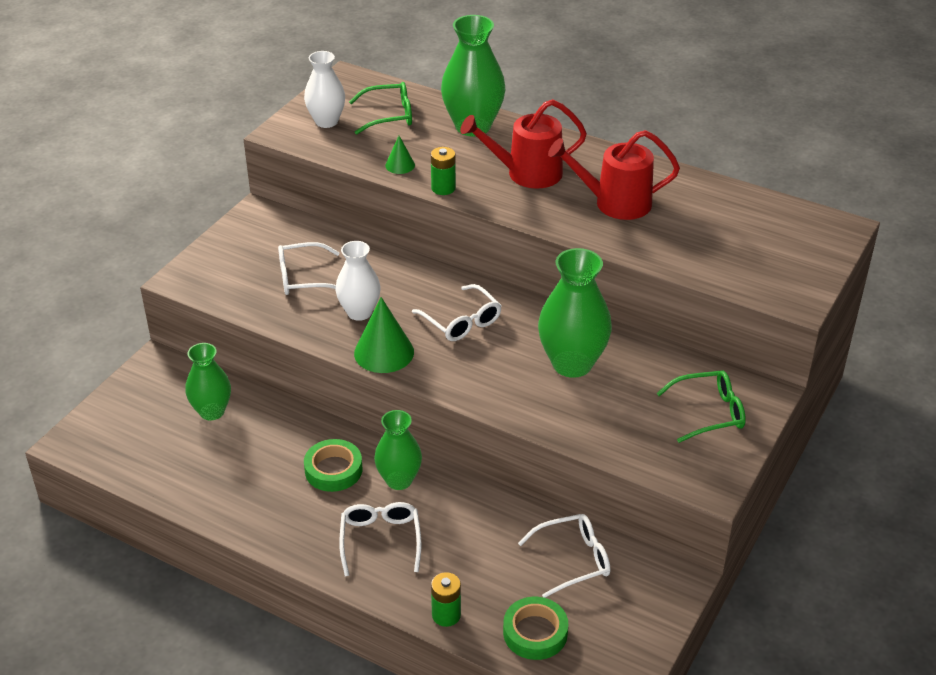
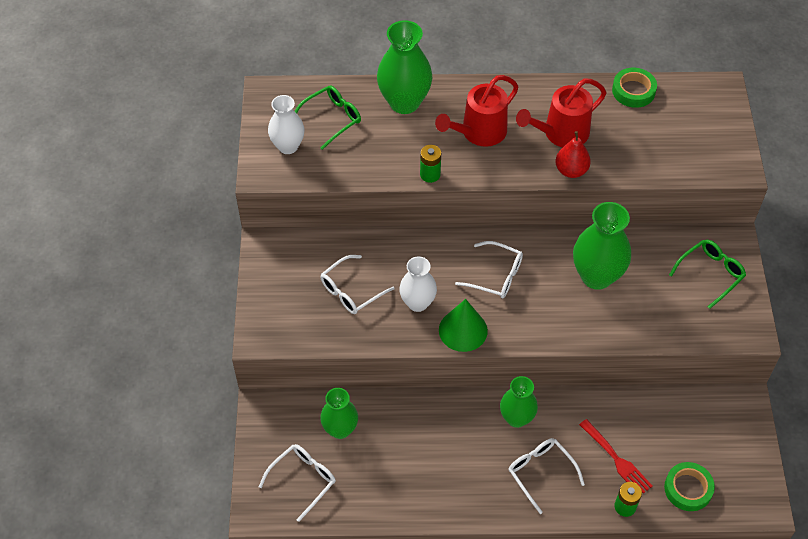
camera: 30 degrees left, 15 degrees up
green tape [304,439,363,492] -> green tape moved to [612,68,657,108]
green cone [385,136,415,174] -> none
white glasses [518,514,610,598] -> white glasses moved to [259,444,336,522]
none -> red pear [555,131,591,178]
none -> red fork [579,419,653,493]

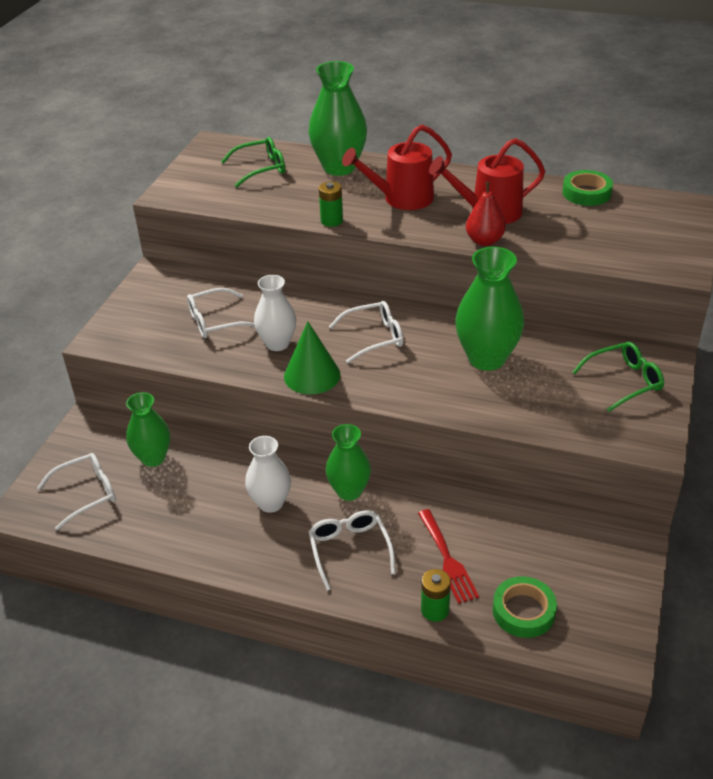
camera: 20 degrees right, 15 degrees down
white vase [268,95,305,154] -> white vase moved to [245,436,291,513]
white glasses [455,241,523,298] -> white glasses turned 60 degrees counterclockwise [329,301,403,363]

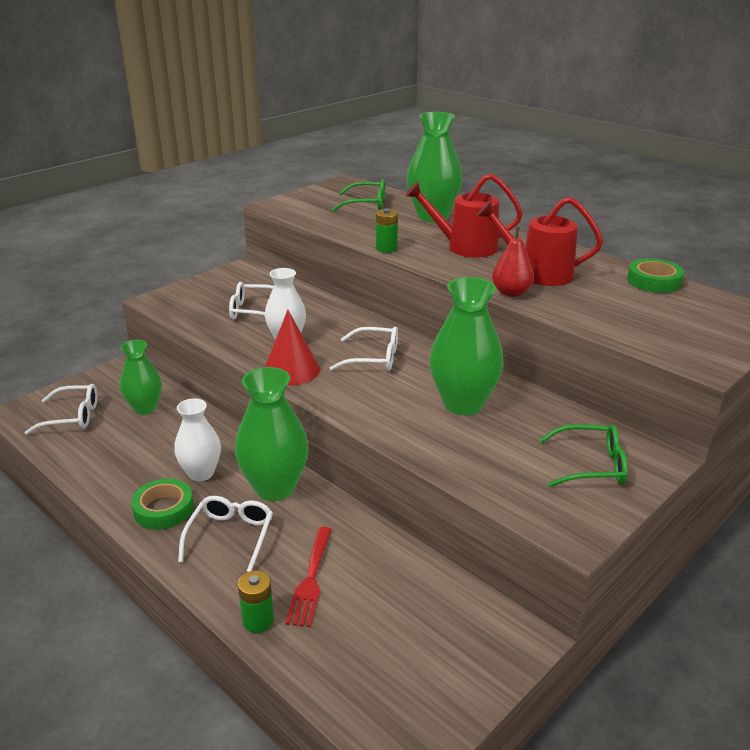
camera: 25 degrees right, 10 degrees down
green cone [284,321,340,394] -> red cone [265,310,320,386]
green vase [326,424,371,501] -> green vase [235,367,309,501], size x1.55
green tape [493,576,557,638] -> green tape moved to [131,479,194,530]

